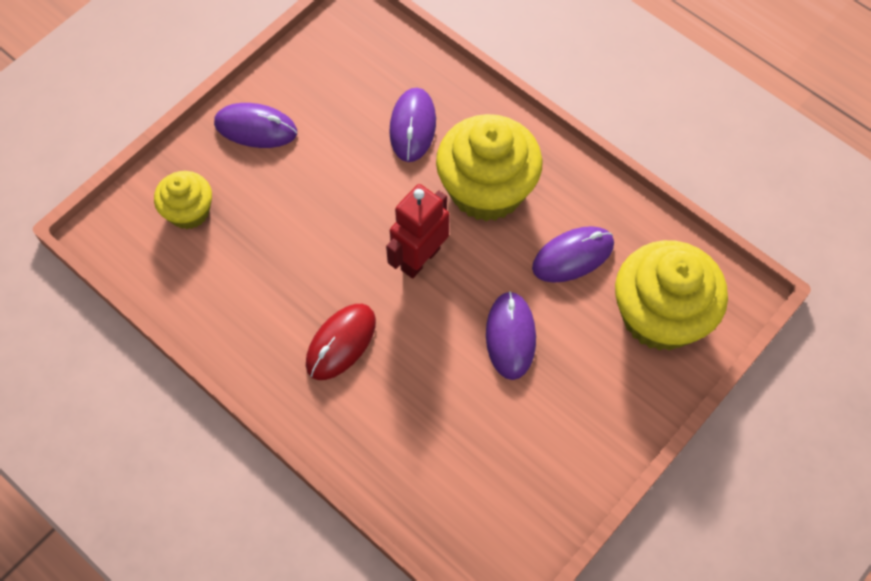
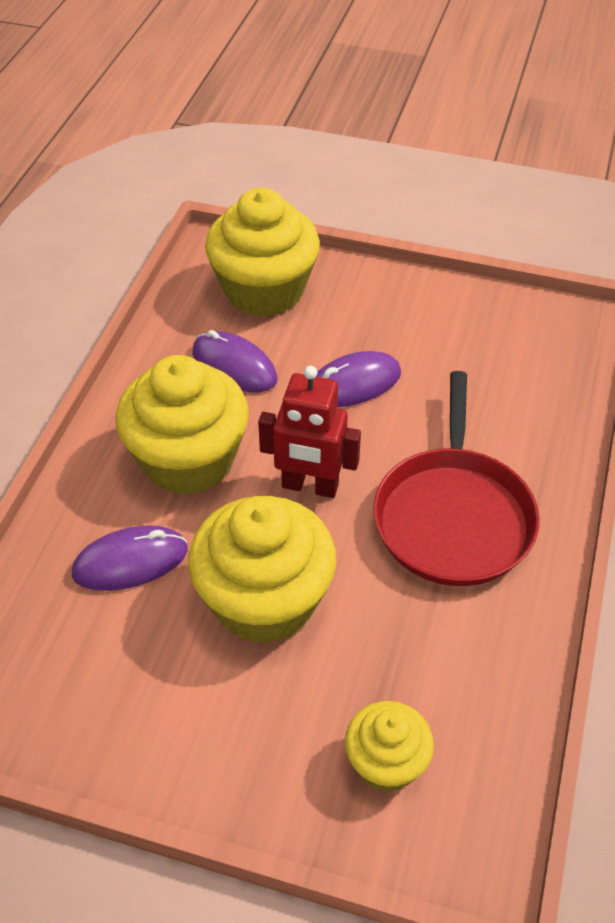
camera: 115 degrees left, 15 degrees down
purple mouse [214,103,297,148] -> none
red mouse [306,304,376,380] -> red pan [373,371,540,586]
none -> yellow cupcake [188,496,336,644]

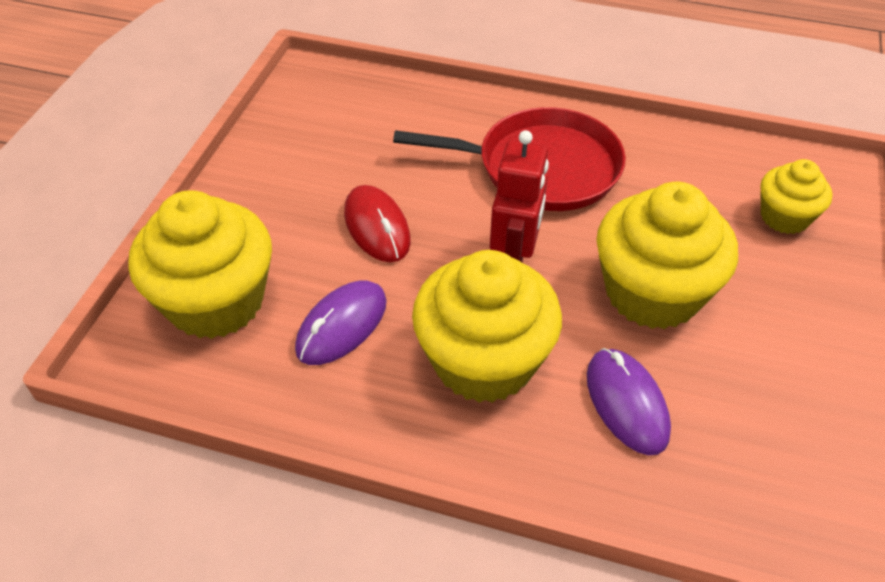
camera: 90 degrees left, 0 degrees up
purple mouse [316,351,401,407] -> red mouse [344,185,411,262]

